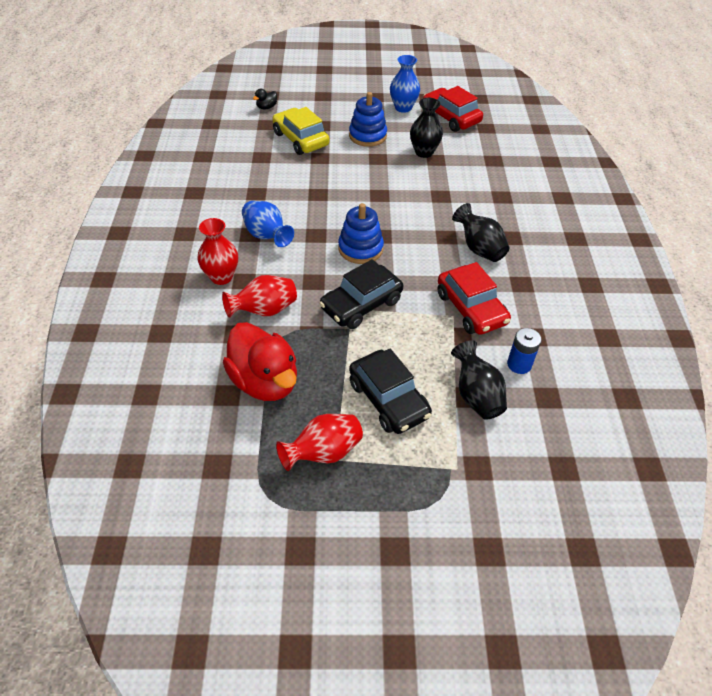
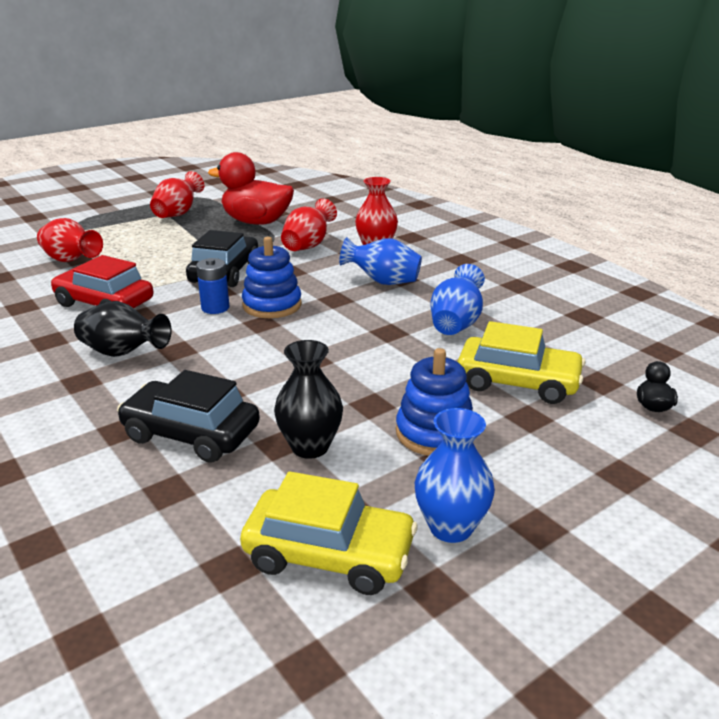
camera: 145 degrees right, 20 degrees down
black car [349,349,432,434] -> black car moved to [117,370,260,463]
red car [423,86,483,132] -> yellow car [240,471,418,595]
black vase [451,340,507,420] -> red vase [37,218,103,262]
blue battery [507,328,541,374] -> blue battery moved to [196,258,230,314]
none -> blue vase [431,264,485,335]

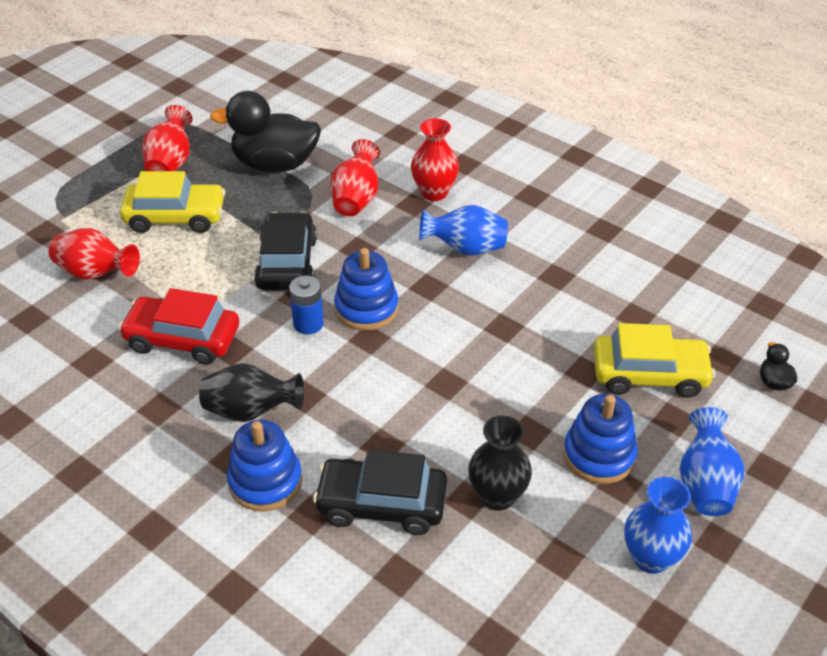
camera: 15 degrees left, 15 degrees up
red duck [208,152,294,225] -> black duck [210,91,321,172]
yellow car [240,471,418,595] -> yellow car moved to [120,171,225,233]
blue vase [431,264,485,335] -> blue vase moved to [680,407,744,516]
none -> blue stacking toy [227,419,302,511]

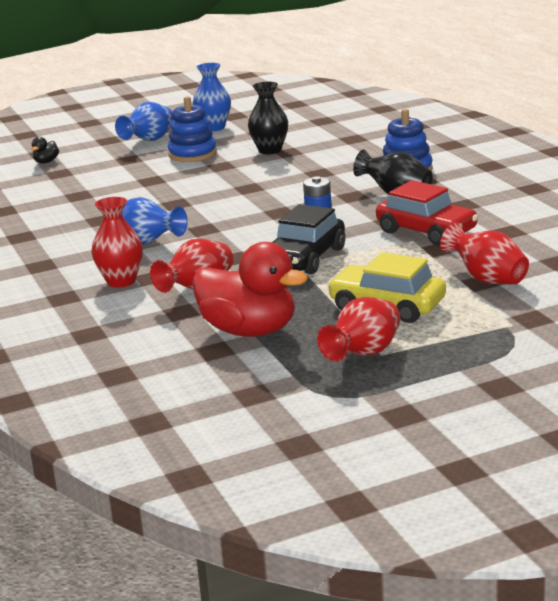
camera: 150 degrees left, 20 degrees down
black duck [210,91,321,172] -> red duck [192,242,308,337]
black car [313,450,447,535] -> none
blue stacking toy [334,248,399,331] -> none
yellow car [594,323,715,398] -> none

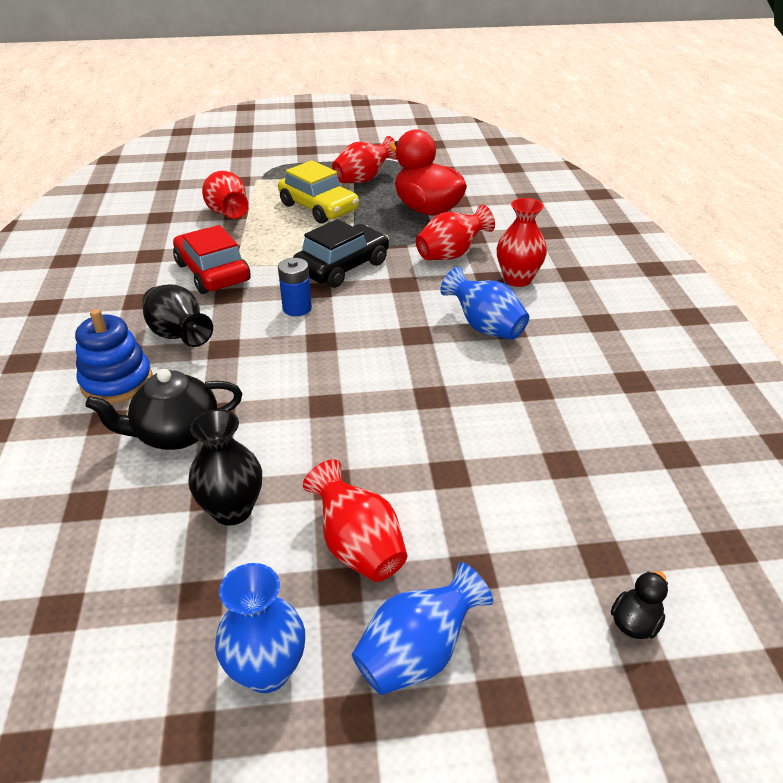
camera: 165 degrees left, 15 degrees up
blue stacking toy [168,96,217,162] -> red vase [303,459,407,582]
none -> black teapot [85,369,242,450]

